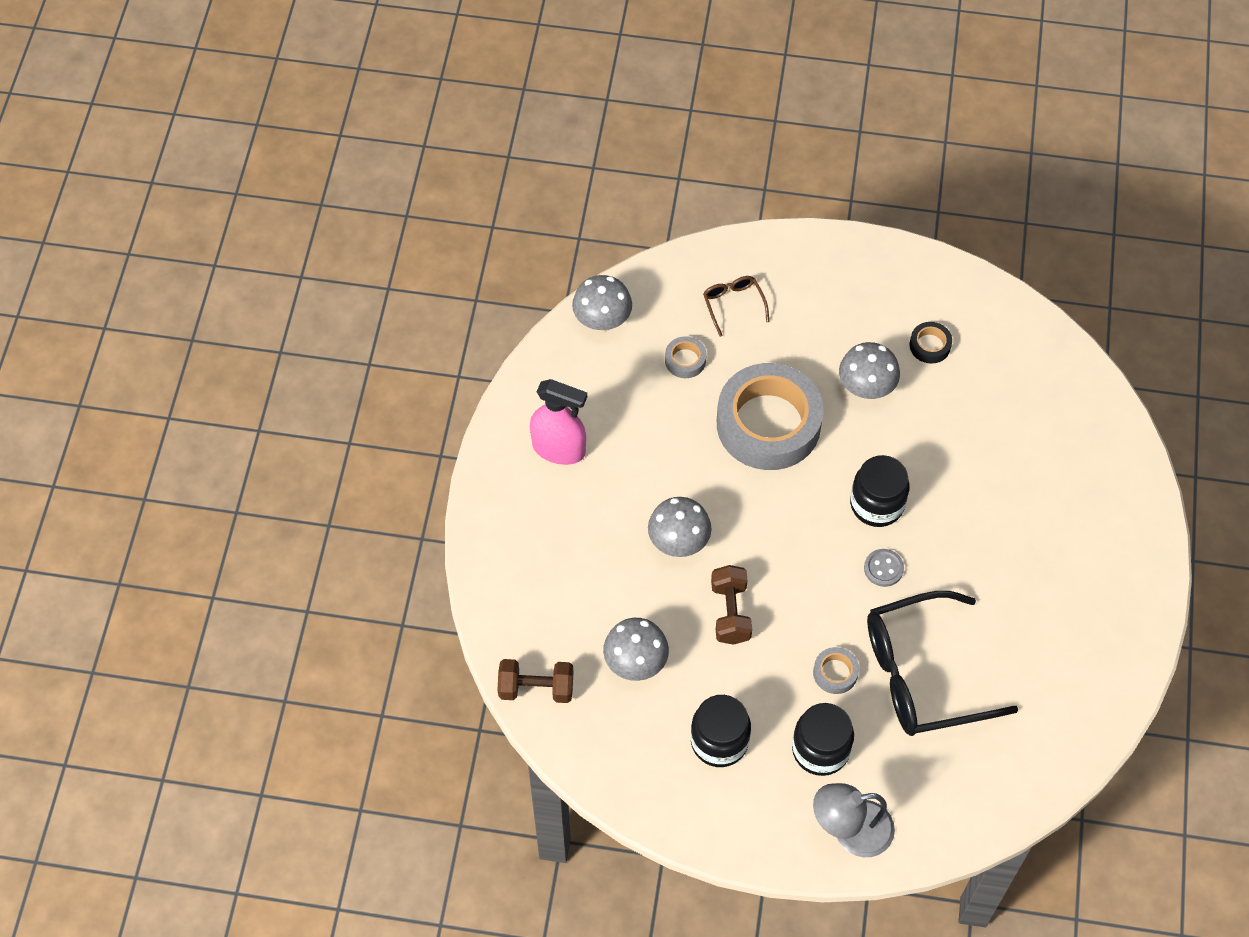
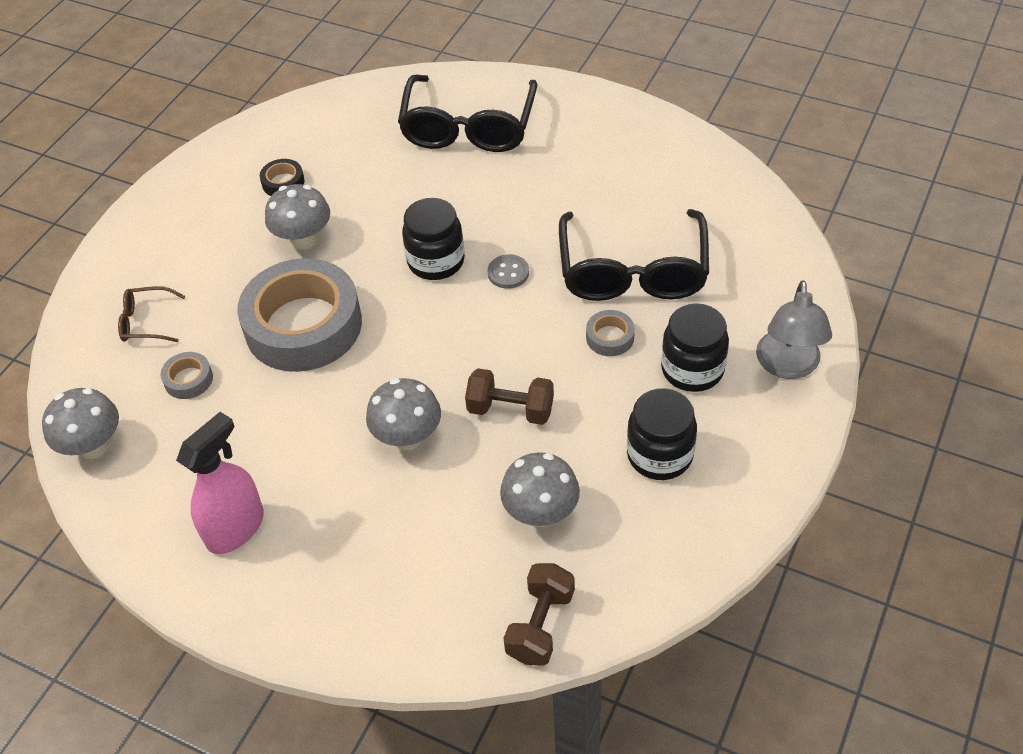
camera: 70 degrees left, 10 degrees down
none -> black glasses [398,75,537,152]

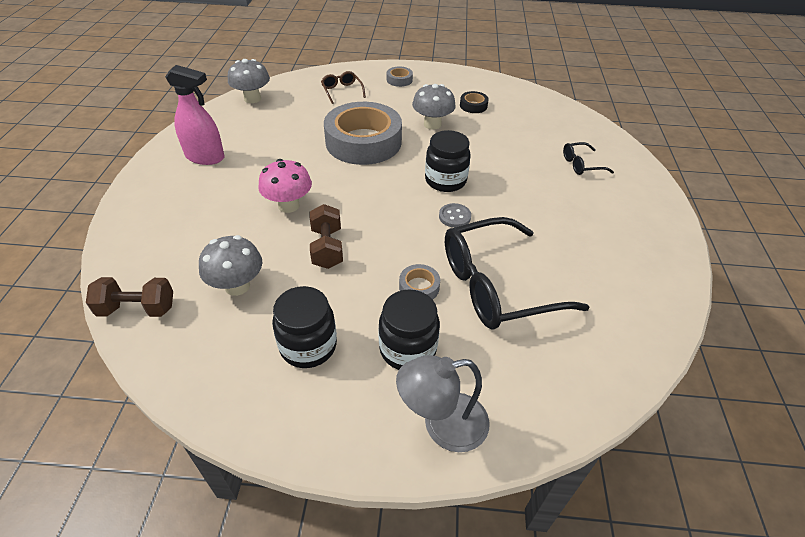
camera: 65 degrees right, 5 degrees down
grey tape [161,352,213,399] -> grey tape moved to [387,66,413,87]
grey mushroom [366,378,441,450] -> pink mushroom [258,159,312,213]
black glasses [398,75,537,152] -> black glasses [563,142,614,175], size x0.45

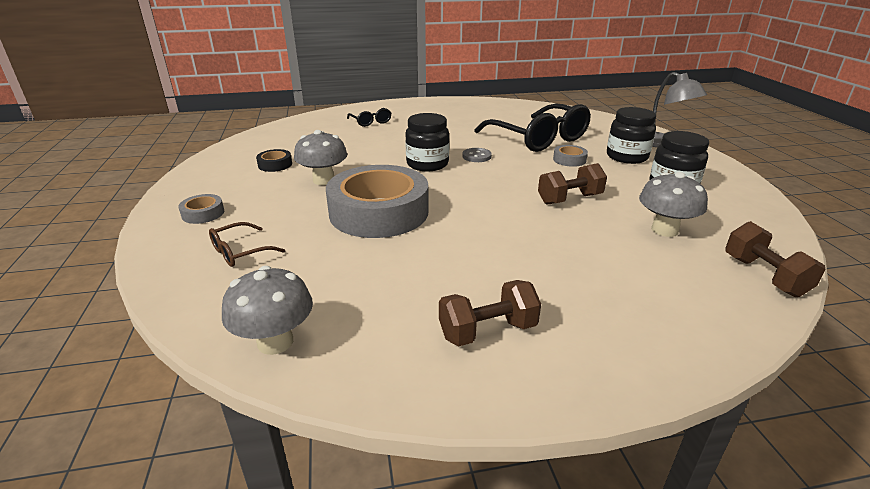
camera: 105 degrees left, 15 degrees down
pink spray bottle [165,65,224,165] -> brown dumbbell [439,280,541,346]
pink mushroom [258,159,312,213] -> none

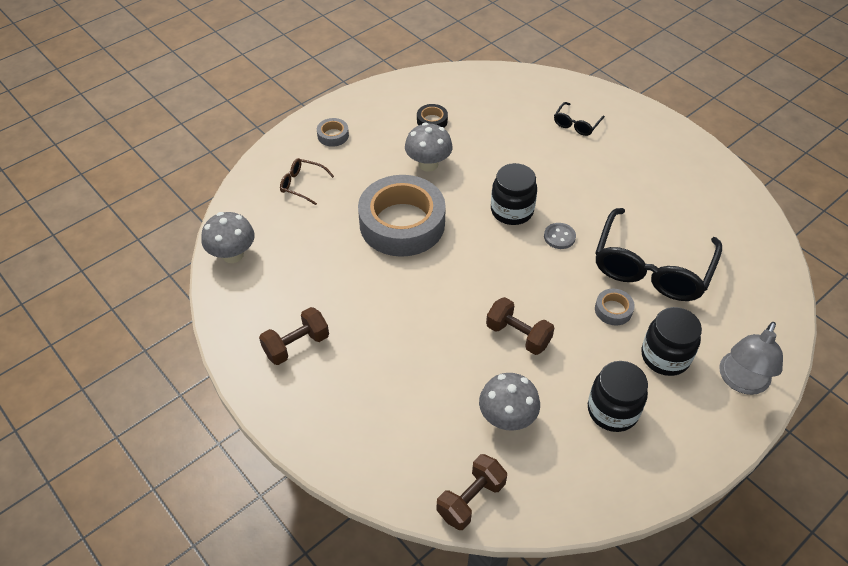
camera: 60 degrees right, 20 degrees up
brown dumbbell [439,280,541,346] -> brown dumbbell turned 75 degrees counterclockwise [259,307,329,365]

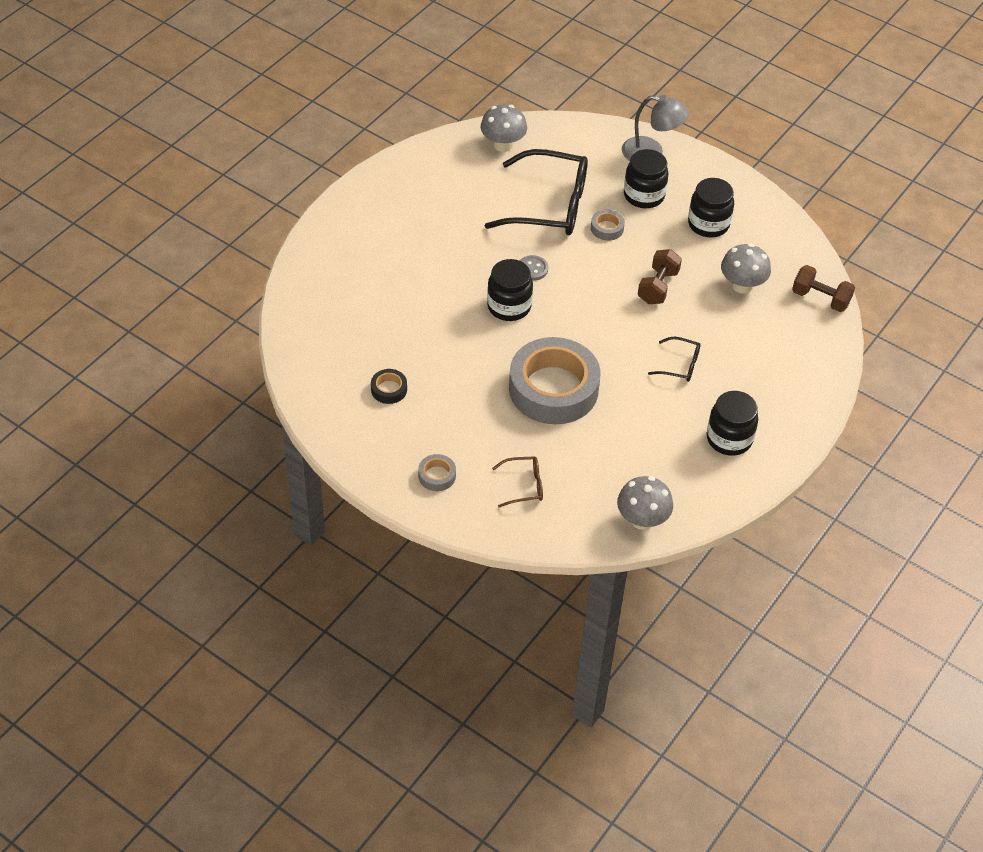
camera: 105 degrees left, 0 degrees up
brown dumbbell [259,307,329,365] -> black jar [707,391,758,456]
brown glasses [280,158,334,205] -> brown glasses turned 105 degrees counterclockwise [492,456,543,507]
grey mushroom [405,123,453,172] -> grey mushroom moved to [481,105,527,152]
black glasses [554,102,605,136] -> black glasses moved to [648,337,701,382]

